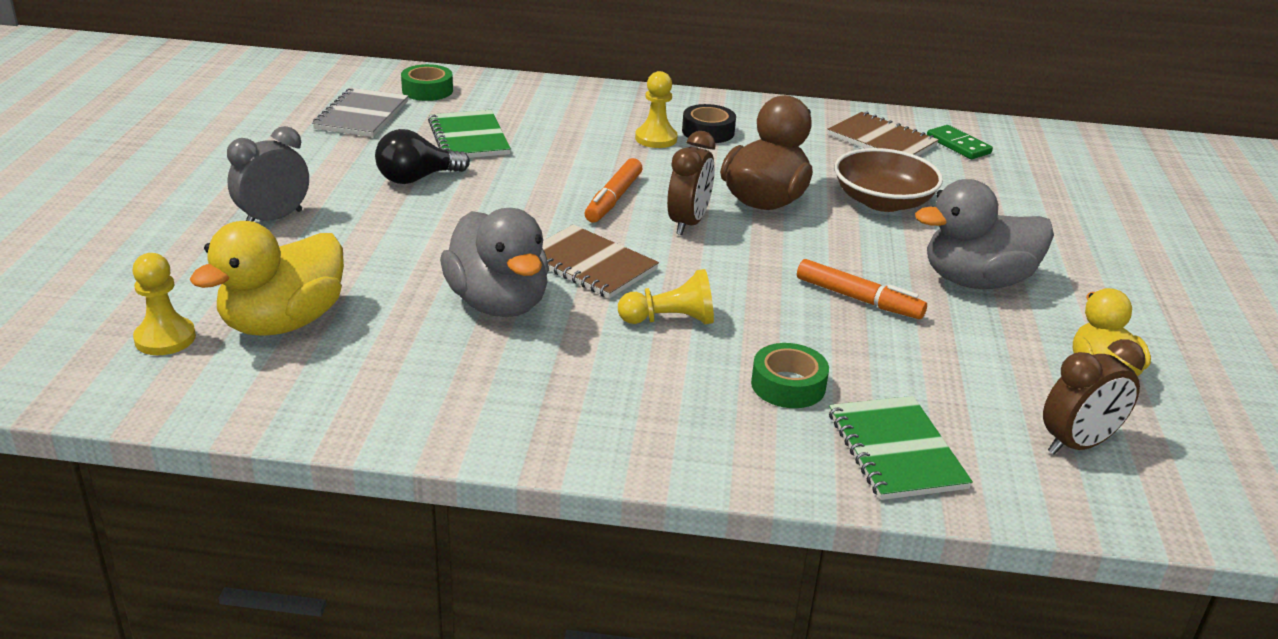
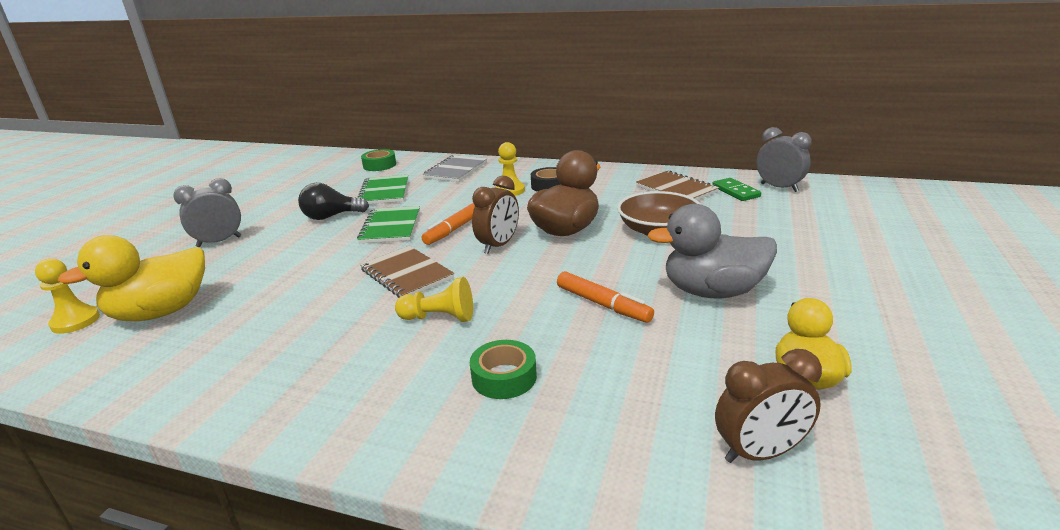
camera: 15 degrees right, 5 degrees down
grey notebook [312,88,408,137] -> grey notebook moved to [423,155,487,182]
grey duck [440,208,549,317] -> none
green notebook [829,396,973,500] -> green notebook moved to [357,206,420,243]
none -> grey clock [756,127,812,192]

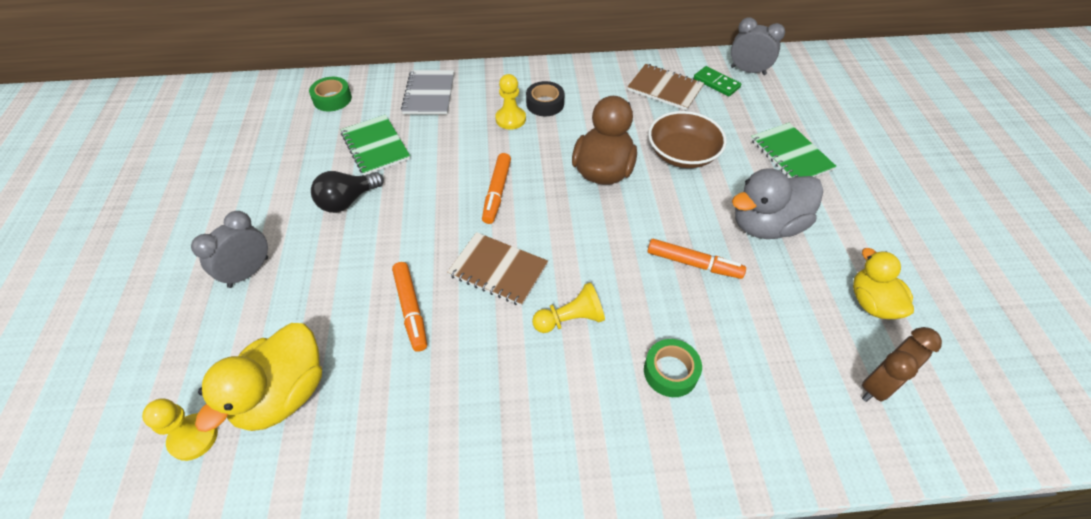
camera: 25 degrees left, 25 degrees up
green notebook [357,206,420,243] -> green notebook moved to [751,123,837,178]
brown clock [472,176,519,254] -> none
none -> orange marker [392,262,427,352]

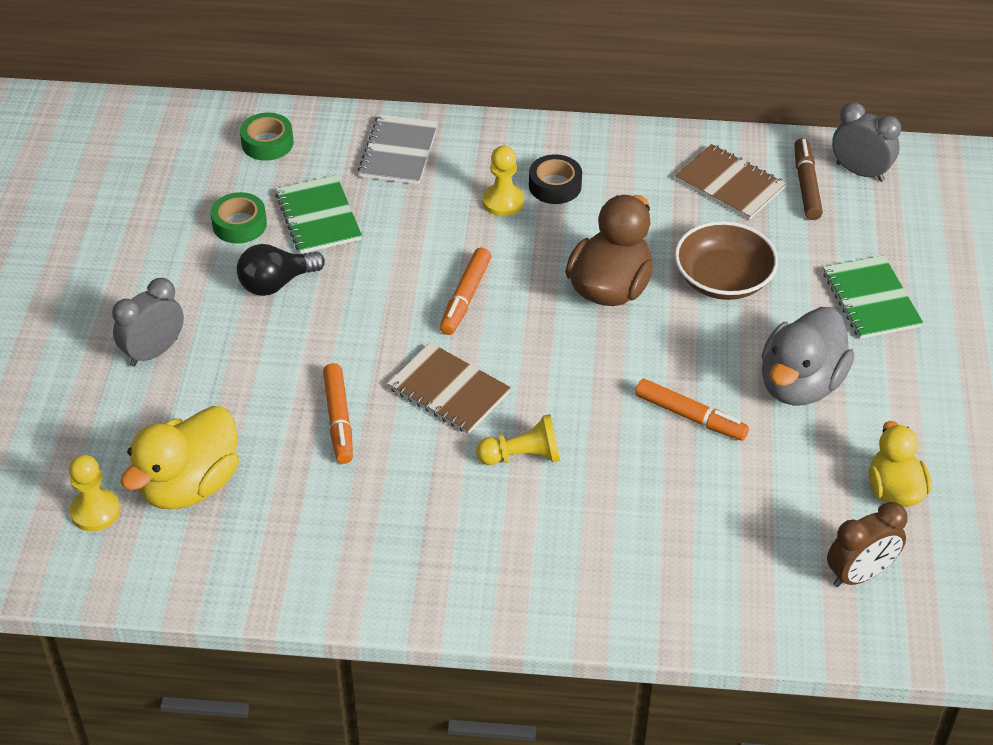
camera: 10 degrees right, 5 degrees down
green tape [644,339,702,397] -> green tape moved to [210,192,267,244]
green domino [694,66,741,97] -> brown marker [794,138,823,220]
grey duck [732,168,823,239] -> grey duck turned 45 degrees counterclockwise [761,307,854,406]

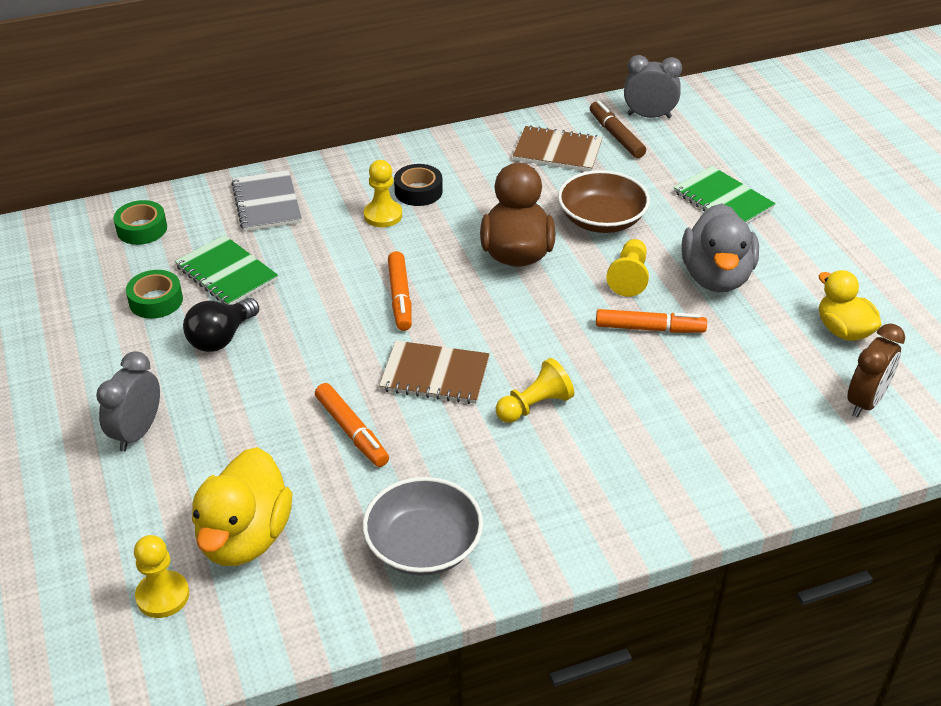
camera: 25 degrees left, 5 degrees down
none -> grey bowl [363,477,483,576]
none -> yellow pawn [606,239,649,297]

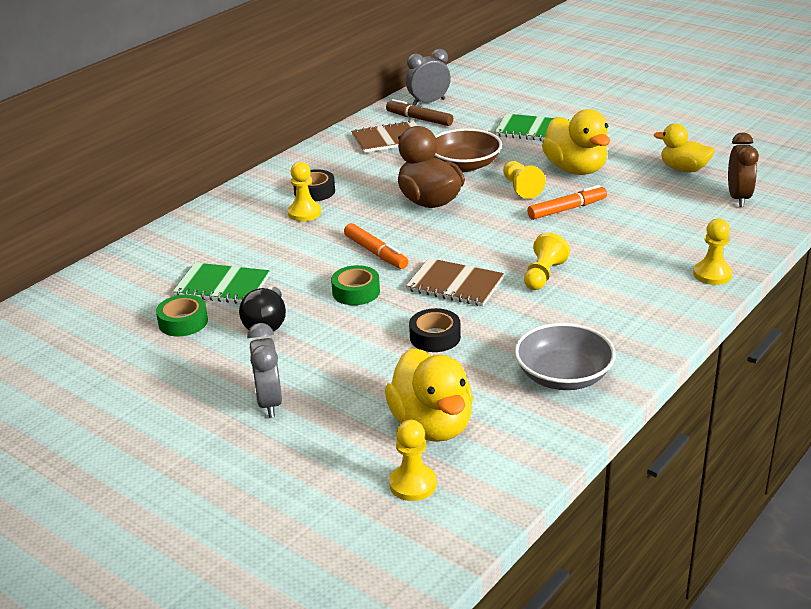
camera: 30 degrees left, 10 degrees down
green tape [113,200,167,245] -> green tape moved to [331,265,380,305]
grey notebook [231,170,302,232] -> none
orange marker [315,383,389,467] -> black tape [409,308,461,352]
brown notebook [379,341,490,404] -> brown notebook turned 45 degrees clockwise [406,258,504,306]
grey duck [682,203,759,292] -> yellow duck [542,109,610,175]
none -> yellow pawn [693,218,732,285]

